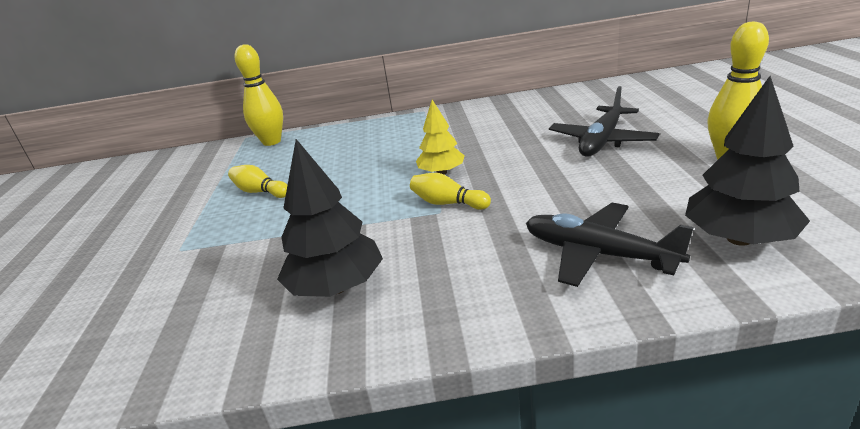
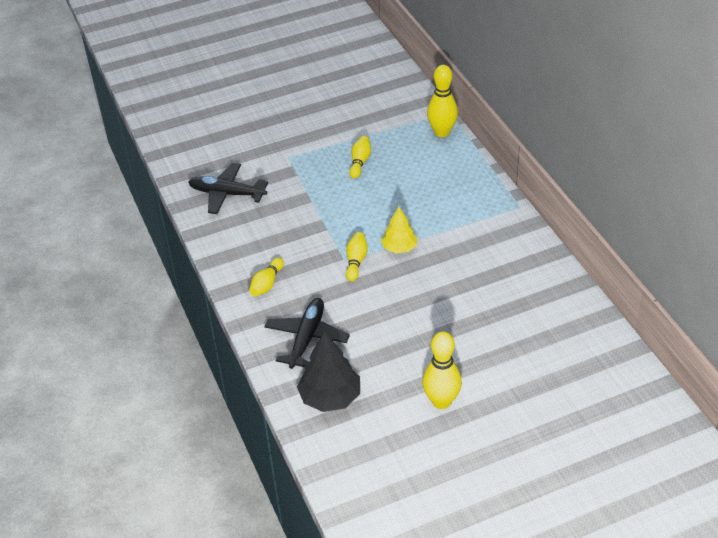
camera: 70 degrees right, 15 degrees up
black tree [277,139,383,297] -> none
black plane [549,86,660,156] -> black plane moved to [188,163,268,214]
none -> yellow bowling pin [249,258,284,297]

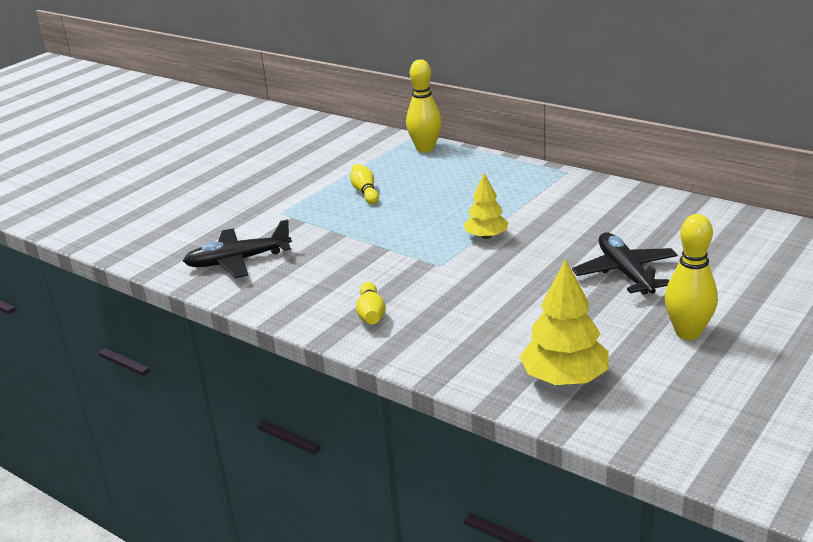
camera: 30 degrees left, 15 degrees down
black plane [265,298,350,369] -> black plane moved to [572,233,678,295]
black tree [297,331,360,412] -> yellow tree [519,259,608,385]
yellow bowling pin [346,232,368,281] -> none

